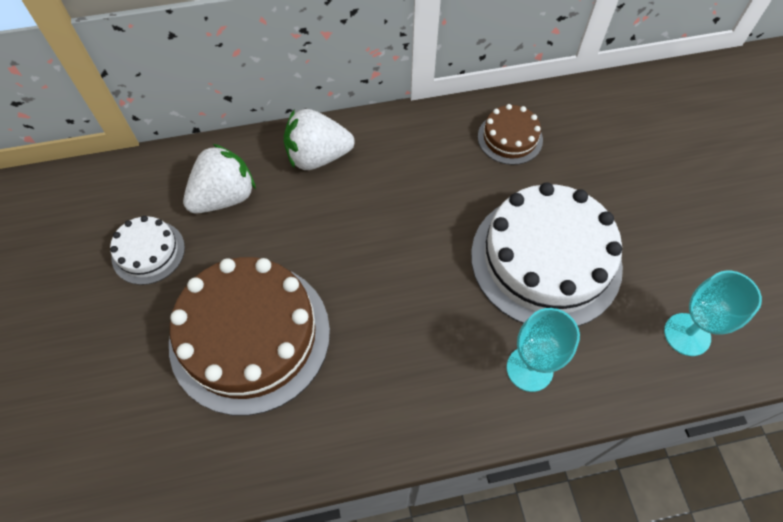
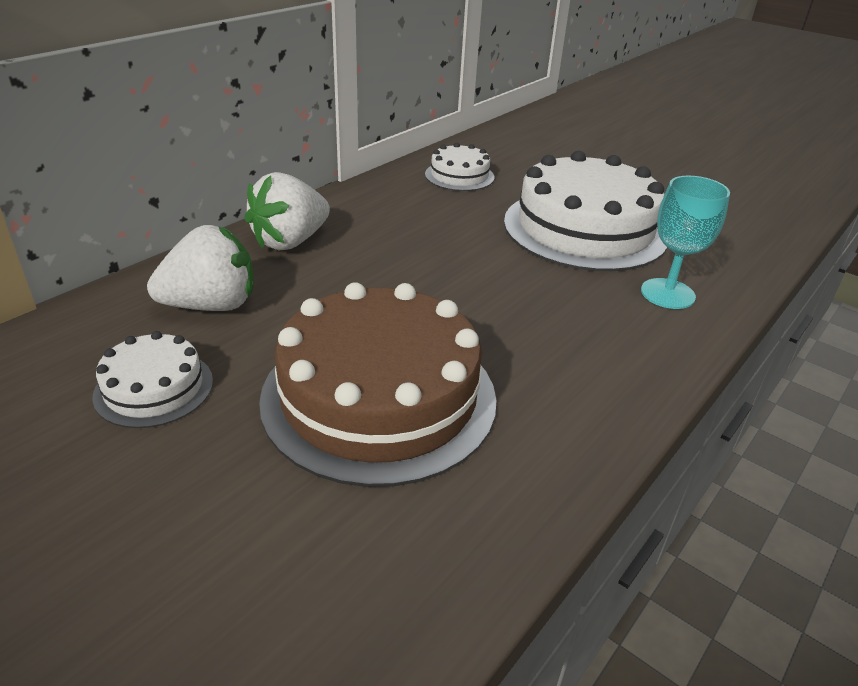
camera: 40 degrees left, 25 degrees down
white strawberry [183,144,256,213] -> white strawberry turned 60 degrees clockwise [147,225,253,311]
brown cake [478,104,543,165] -> white cake [425,143,494,191]
turquoise goblet [664,271,762,356] -> none

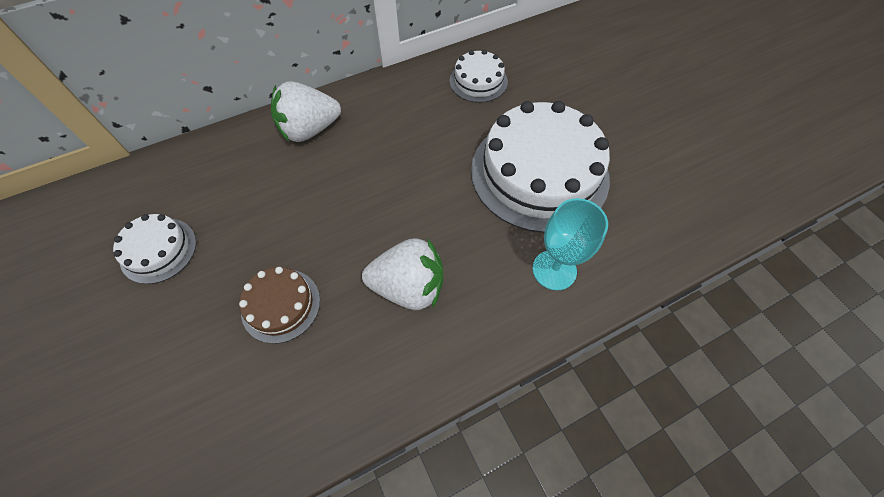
camera: 25 degrees right, 25 degrees up
white strawberry [147,225,253,311] -> white strawberry moved to [362,238,443,310]
brown cake [259,282,497,487] -> brown cake [239,267,320,344], size x0.48

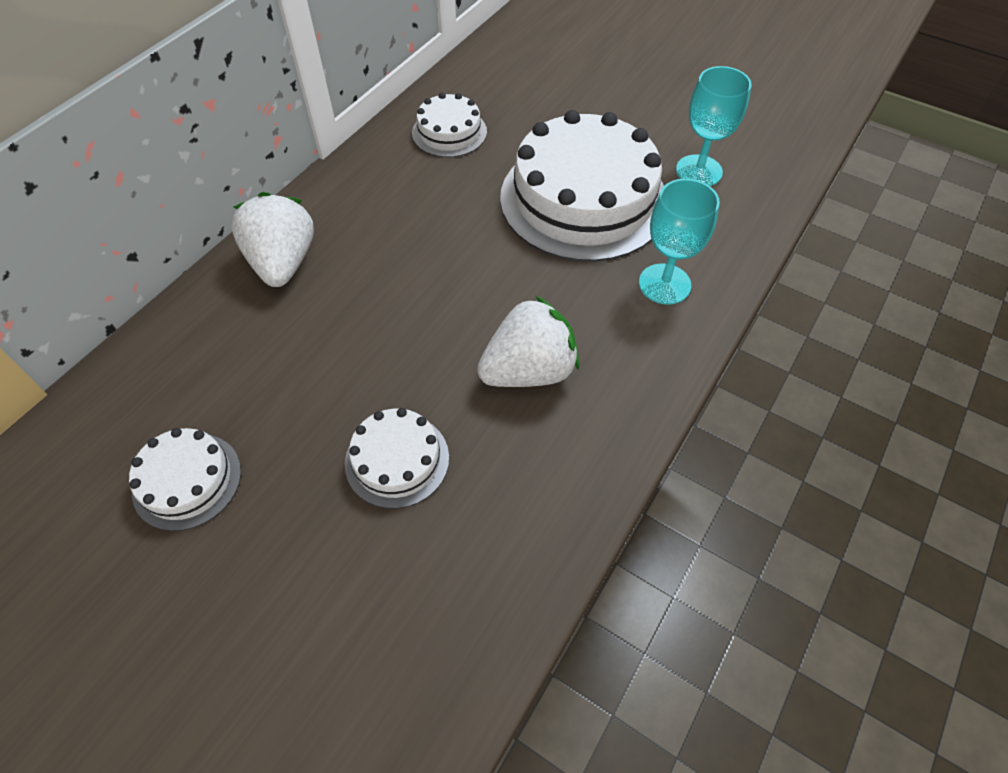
camera: 30 degrees left, 5 degrees down
brown cake [239,267,320,344] -> white cake [345,408,449,509]
white strawberry [271,81,341,142] -> white strawberry turned 135 degrees clockwise [231,192,314,287]
none -> turquoise goblet [676,66,751,186]

